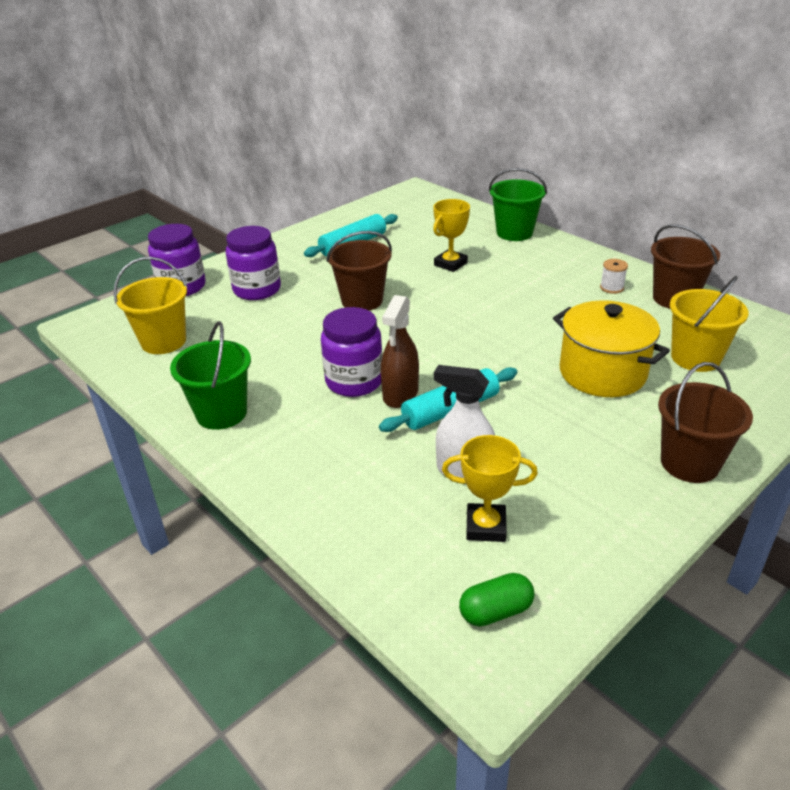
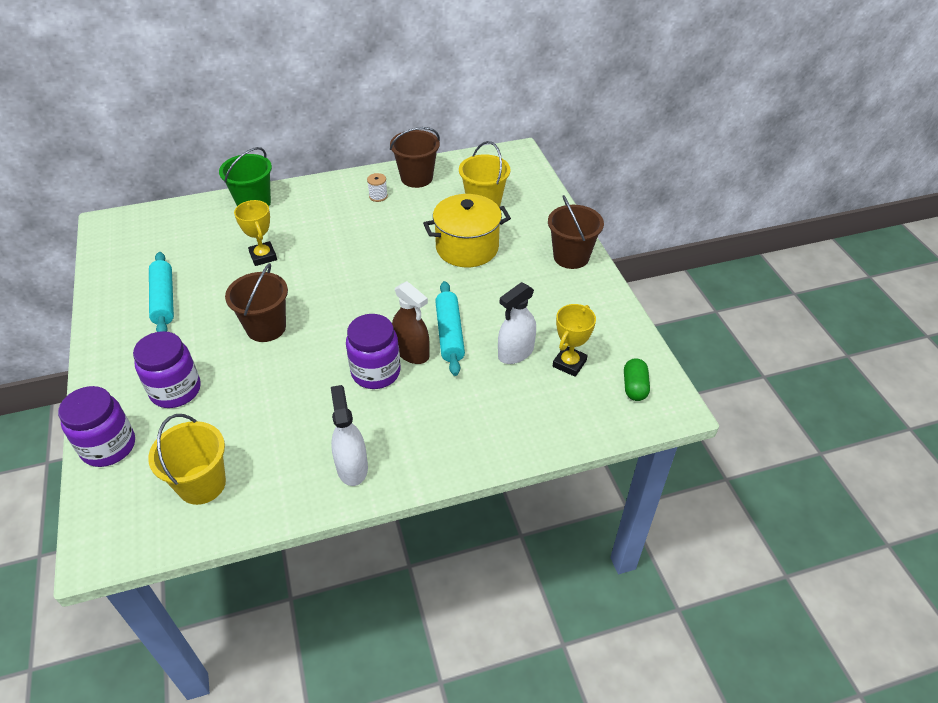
camera: 65 degrees left, 10 degrees up
green bucket [170,321,251,430] -> white spray bottle [331,385,368,486]

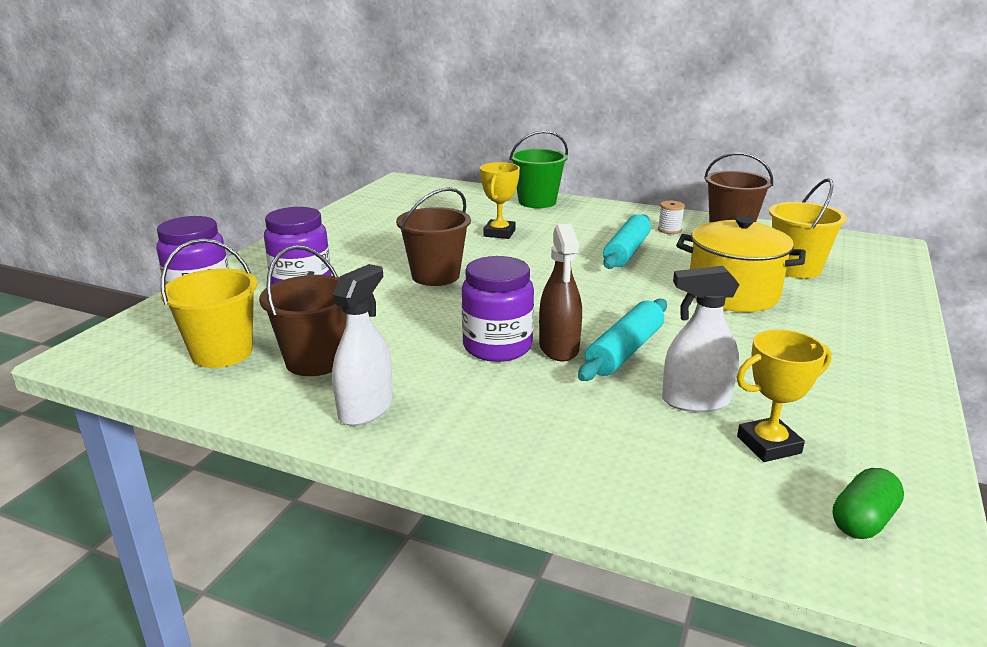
camera: 40 degrees right, 20 degrees down
turquoise rolling pin [149,252,174,332] -> turquoise rolling pin moved to [603,214,651,269]
brown bucket [548,195,604,269] -> brown bucket moved to [259,245,346,376]

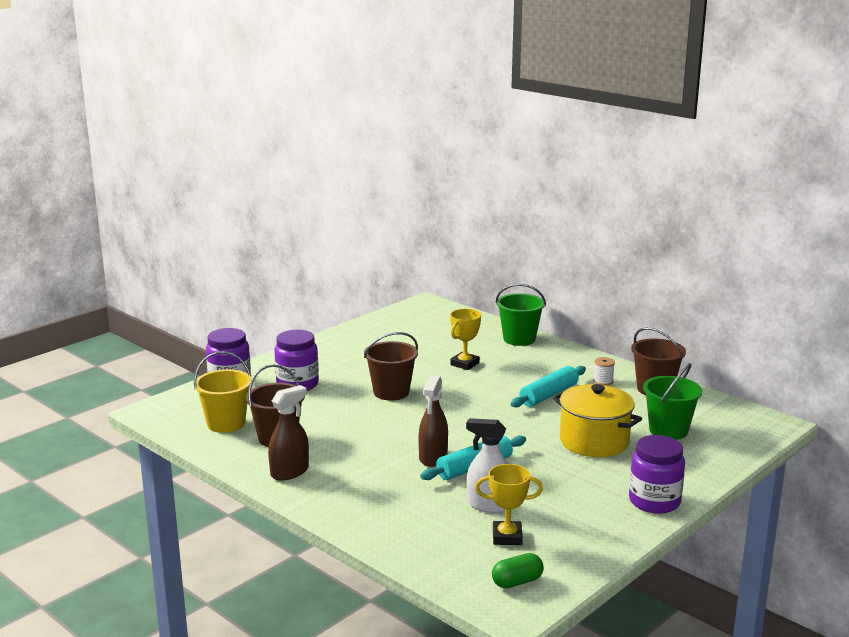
camera: 20 degrees right, 5 degrees down
white spray bottle [332,264,393,426] -> brown spray bottle [268,385,309,480]
purple jar [462,256,534,362] -> purple jar moved to [629,435,685,514]
yellow bucket [769,178,847,279] -> green bucket [643,363,702,440]

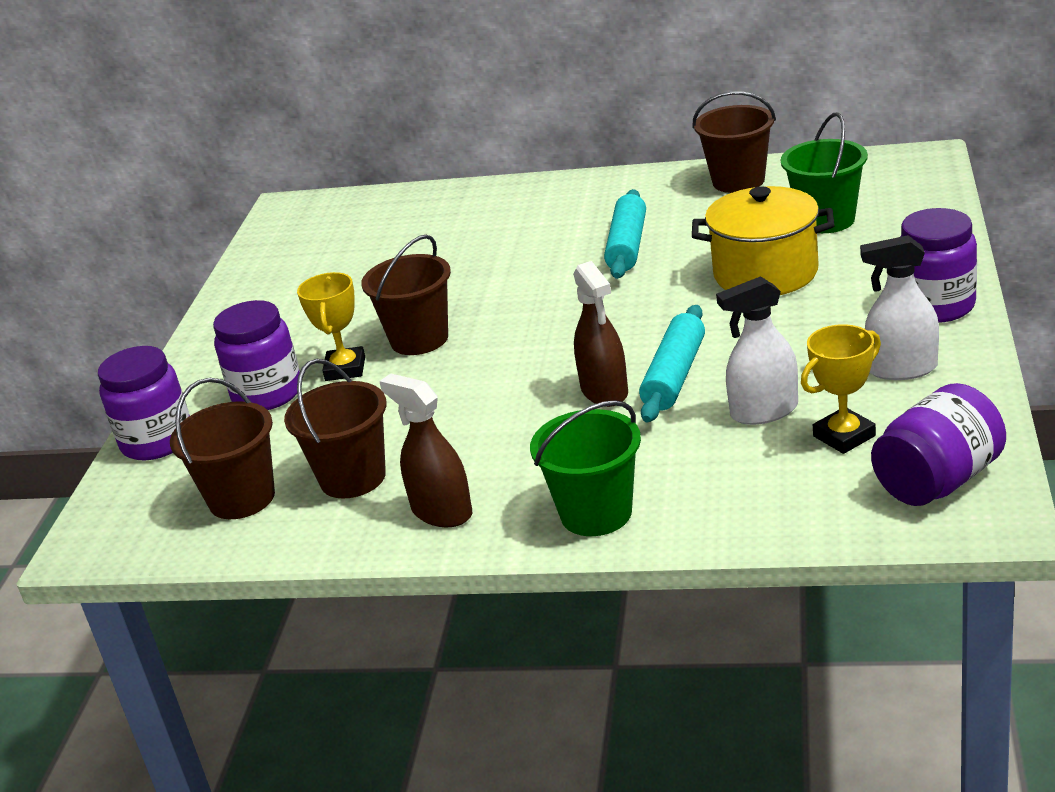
camera: 30 degrees left, 10 degrees up
yellow bucket [194,351,252,433] -> brown bucket [170,378,275,519]
brown spray bottle [268,385,309,480] -> brown spray bottle turned 60 degrees counterclockwise [379,374,472,527]
yellow trophy [450,309,481,370] -> yellow trophy moved to [297,272,365,381]
green capsule [492,553,544,588] -> purple jar [871,383,1006,506]
green bucket [495,284,546,346] -> green bucket moved to [530,400,641,536]
white spool [593,357,615,386] -> none
none -> white spray bottle [860,235,939,380]

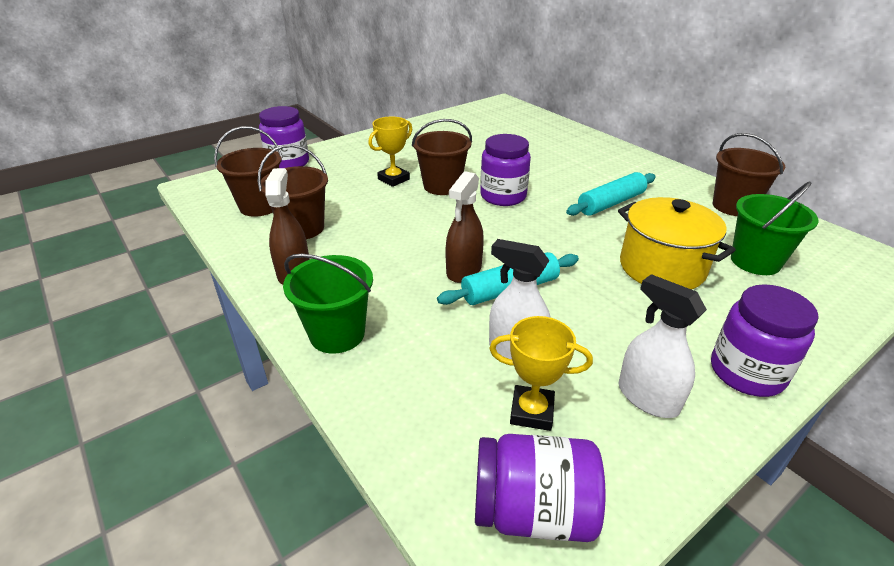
camera: 40 degrees right, 5 degrees up
purple jar [213,300,300,410] -> purple jar moved to [480,134,531,206]

